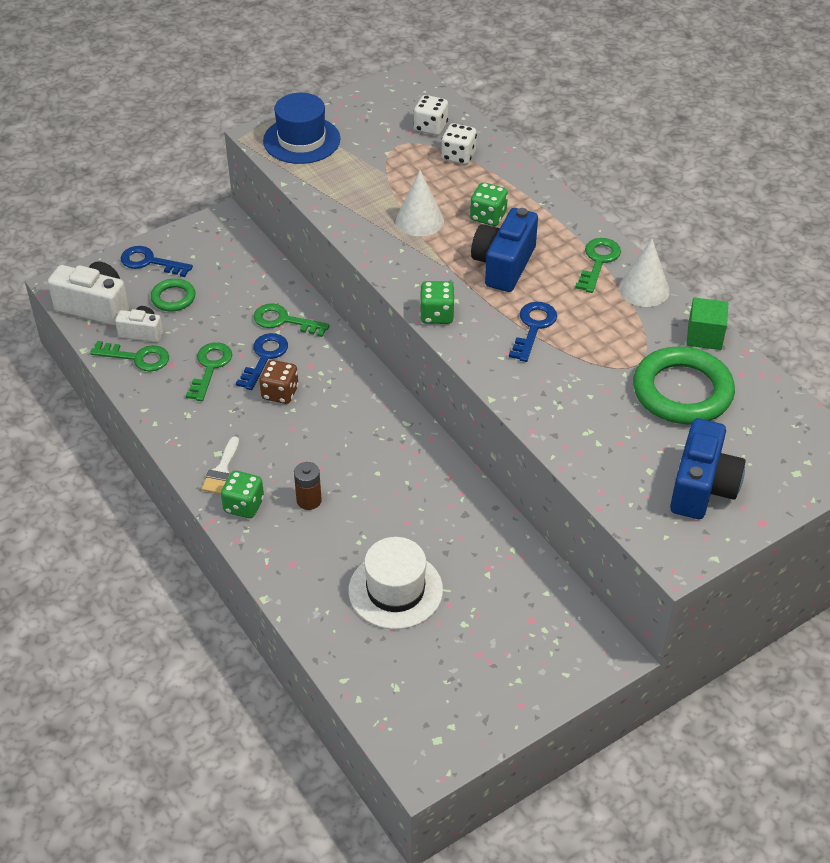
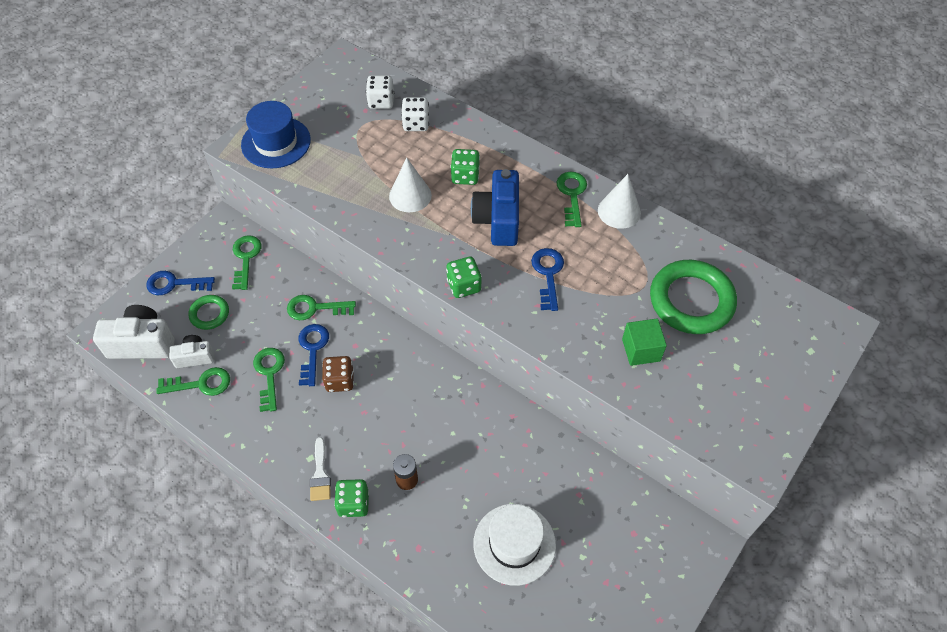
camera: 20 degrees left, 10 degrees up
blue camera [670,418,746,519] -> none
green cube [686,297,728,350] -> green cube moved to [622,319,667,366]
none -> green key [232,235,262,290]

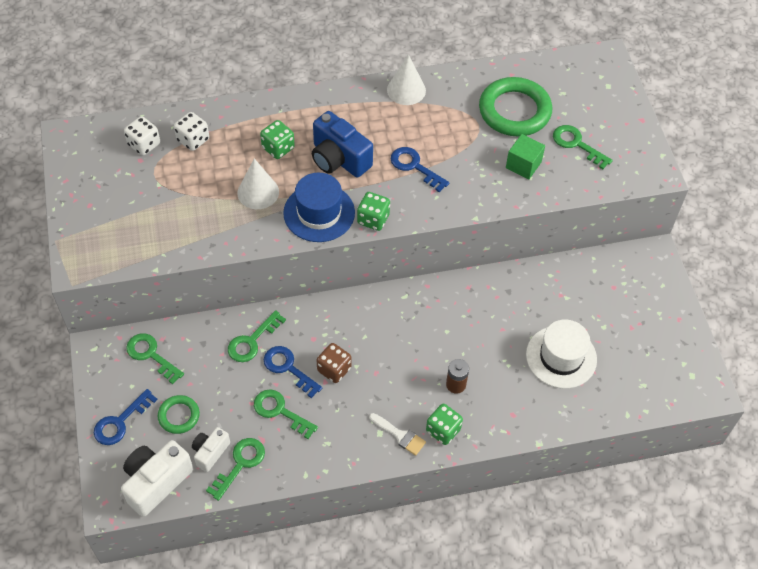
camera: 50 degrees left, 0 degrees up
blue hat [241,101,311,168] -> blue hat moved to [283,173,355,242]
green key [556,172,587,227] -> green key moved to [553,125,613,169]

